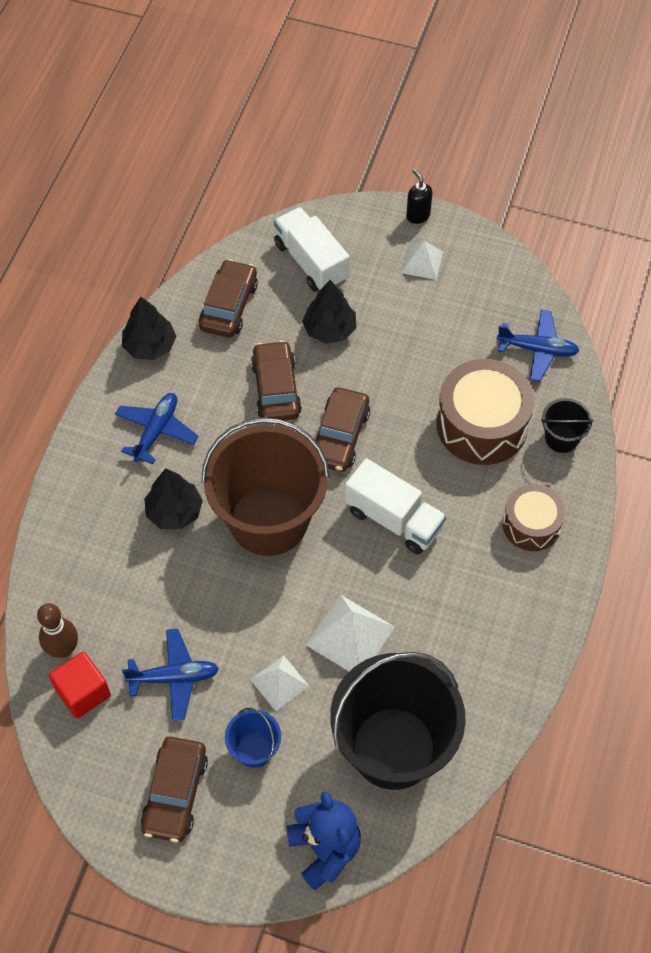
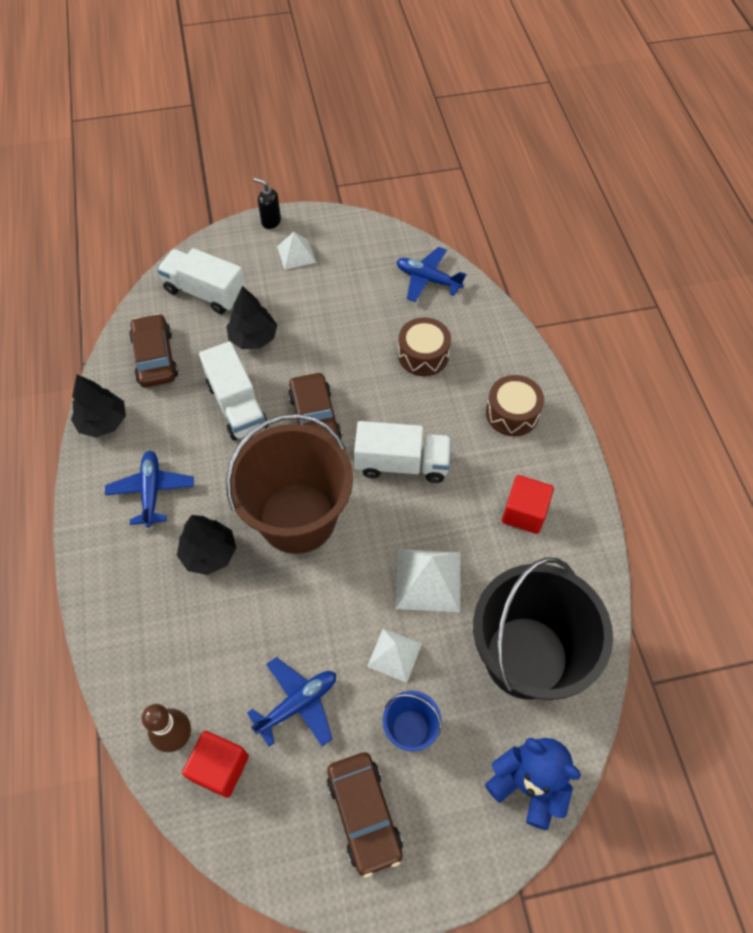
camera: 30 degrees left, 0 degrees up
brown car [251,340,302,421] -> white truck [199,341,269,440]
brown drum [437,359,534,465] -> brown drum [398,317,451,376], size x0.61
blue plane [497,310,579,382] -> blue plane turned 135 degrees counterclockwise [396,247,467,302]
black bucket [541,398,593,453] -> none
none -> red cube [502,475,554,534]

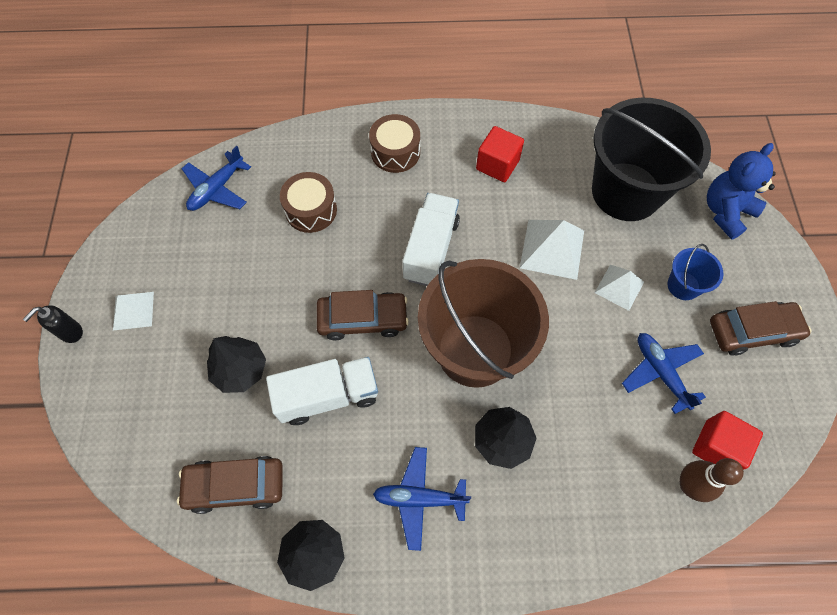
camera: 80 degrees left, 5 degrees up
white truck [157,248,246,314] -> none

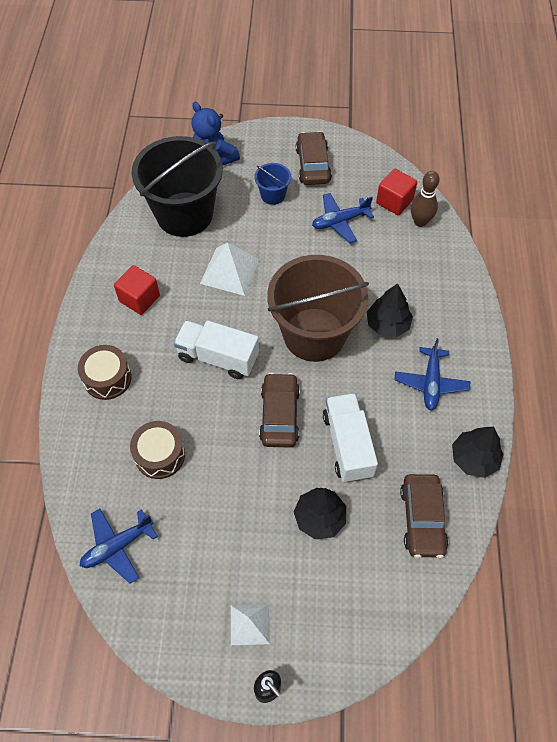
camera: 85 degrees left, 5 degrees down
blue plane [182,145,251,211] -> blue plane turned 105 degrees clockwise [80,508,158,583]
white pyramid [595,265,644,311] -> none

